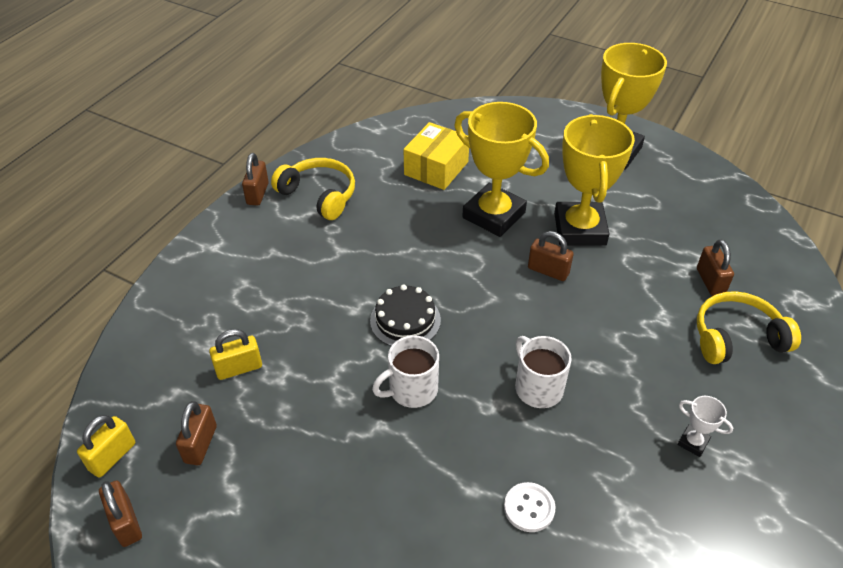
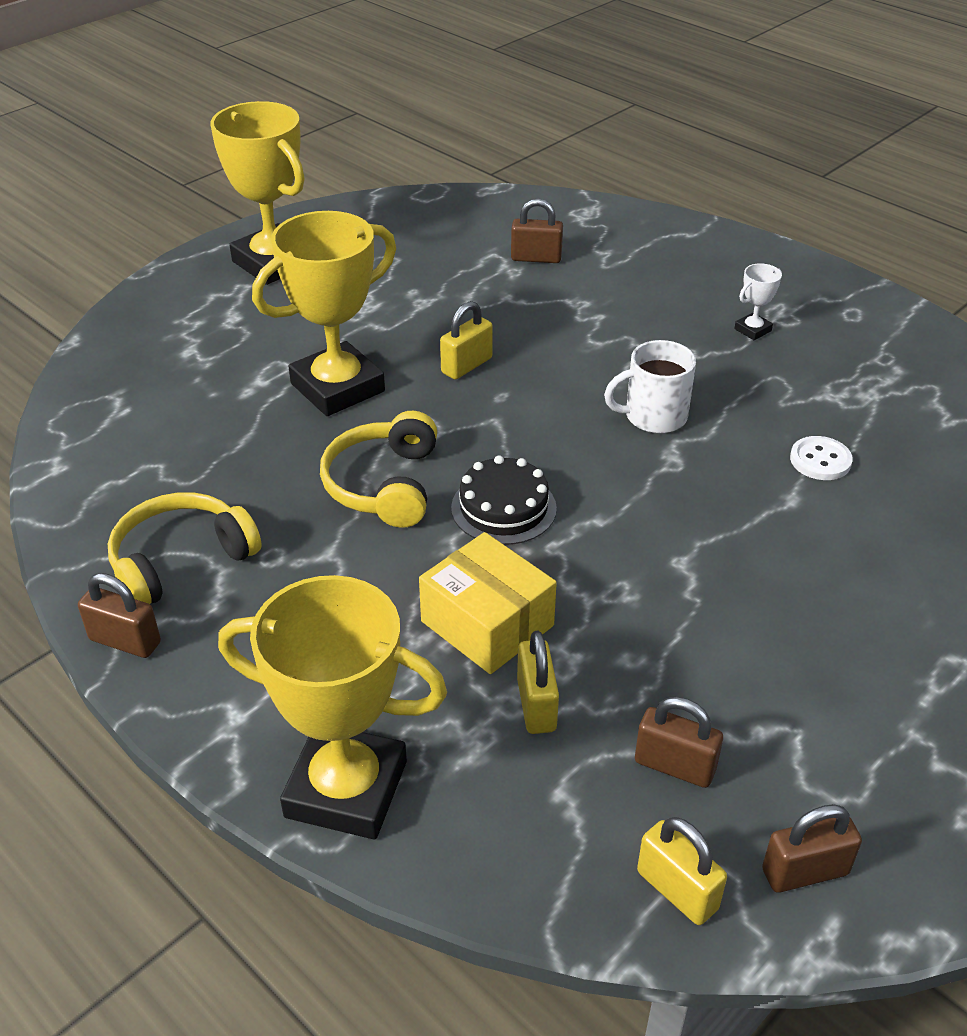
camera: 75 degrees left, 5 degrees down
white mug [372,335,439,408] -> none
yellow box [404,122,469,190] -> yellow box moved to [419,532,557,674]
brown padlock [528,231,574,281] -> yellow padlock [440,301,493,380]
yellow trophy [554,114,635,246] -> yellow trophy moved to [218,575,447,840]
yellow headphones [697,291,801,364] -> yellow headphones moved to [320,411,437,528]

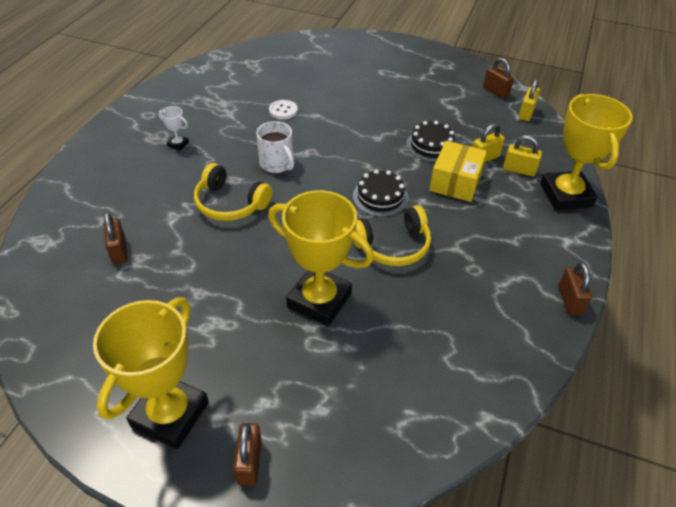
camera: 115 degrees left, 5 degrees up
yellow headphones [108,492,262,604] -> yellow headphones moved to [194,163,272,221]
yellow padlock [440,301,493,380] -> yellow padlock moved to [503,135,542,176]
brown padlock [635,697,723,788] -> brown padlock moved to [233,423,262,486]
none -> black cake [406,121,456,162]

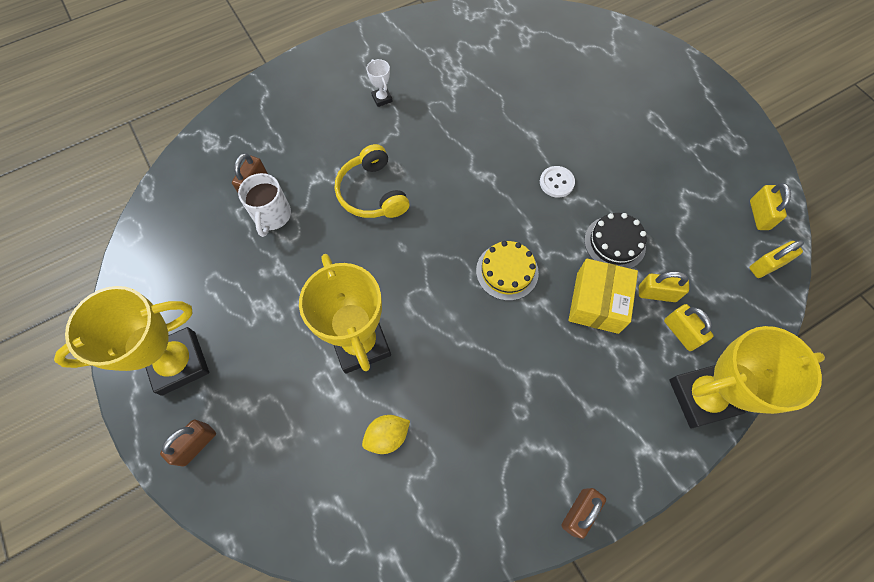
camera: 40 degrees right, 20 degrees up
white mug [256,121,294,173] -> white mug moved to [238,173,291,237]
white button [269,100,298,119] -> white button moved to [540,166,575,198]
black cake [353,169,408,217] -> yellow cake [476,241,539,301]
yellow headphones [353,205,431,266] -> none
yellow box [429,141,487,202] -> yellow box turned 45 degrees counterclockwise [568,258,638,334]
brown padlock [483,58,514,99] -> yellow padlock [750,183,791,230]
yellow trophy [540,94,633,210] -> yellow trophy turned 45 degrees clockwise [669,326,825,428]
none -> yellow lemon [362,415,410,454]

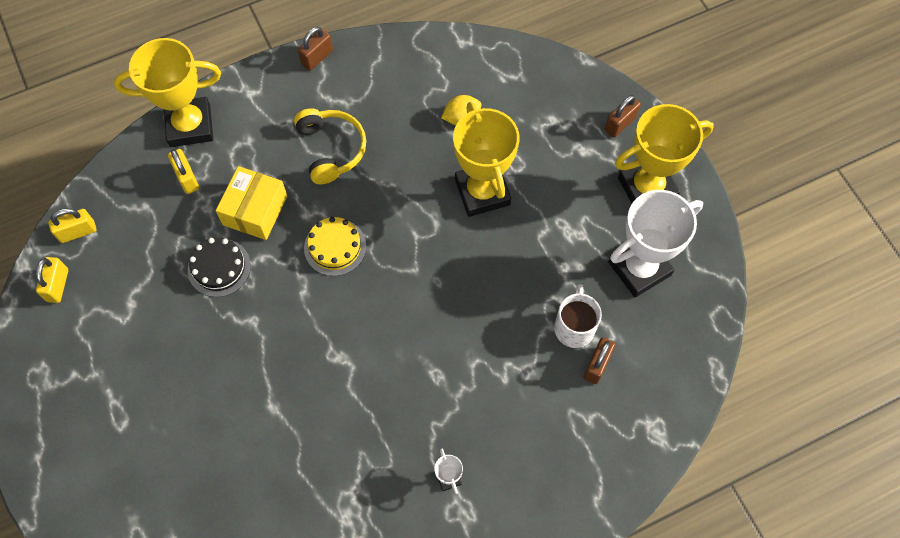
camera: 175 degrees left, 0 degrees up
yellow headphones [335,144,409,218] -> yellow headphones moved to [294,108,366,184]
white button [540,166,575,198] -> none
yellow padlock [639,271,689,302] -> none
none -> white trophy [608,190,703,297]

